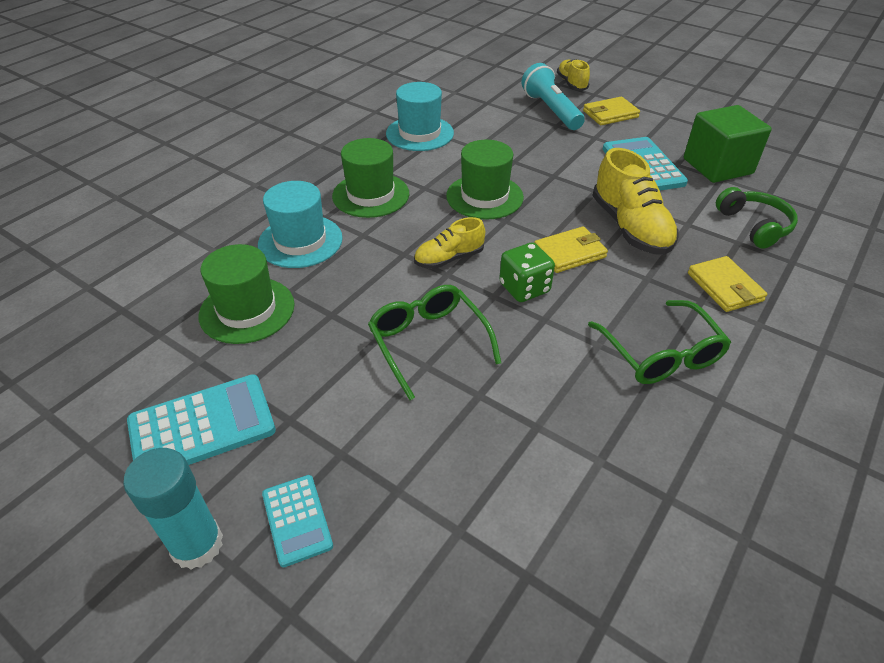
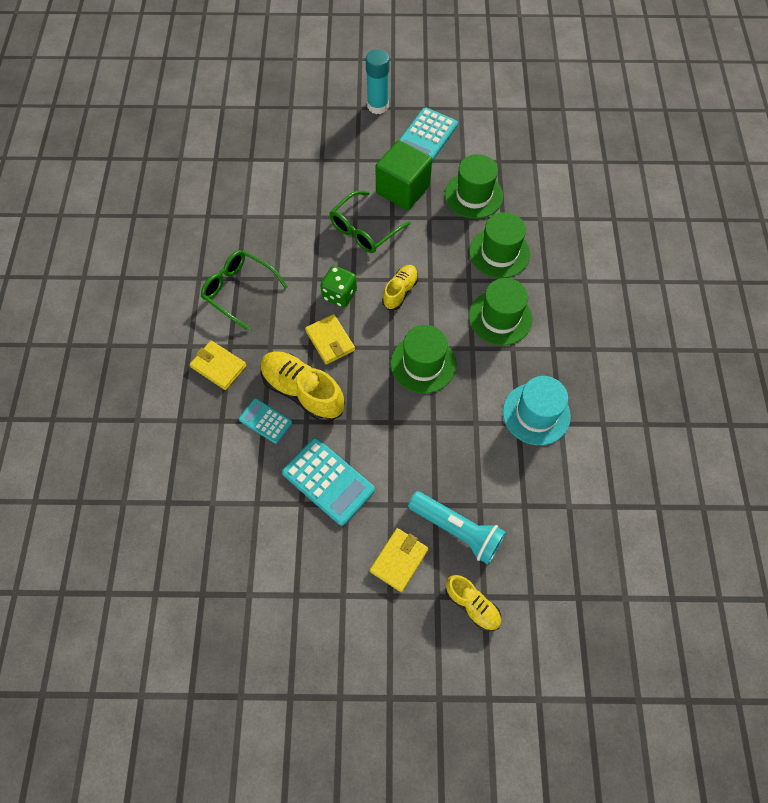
camera: 145 degrees right, 20 degrees up
turquoise hat [258,181,343,268] -> green hat [469,212,530,278]
turquoise calculator [262,475,333,567] -> turquoise calculator moved to [239,398,292,444]
green glasses [368,285,501,400] -> green glasses turned 105 degrees clockwise [329,191,411,253]
yellow wallet [534,226,608,273] -> yellow wallet turned 60 degrees counterclockwise [305,314,355,365]
green cube [684,105,772,183] -> green cube moved to [375,140,432,210]
green headphones [716,187,798,249] -> none

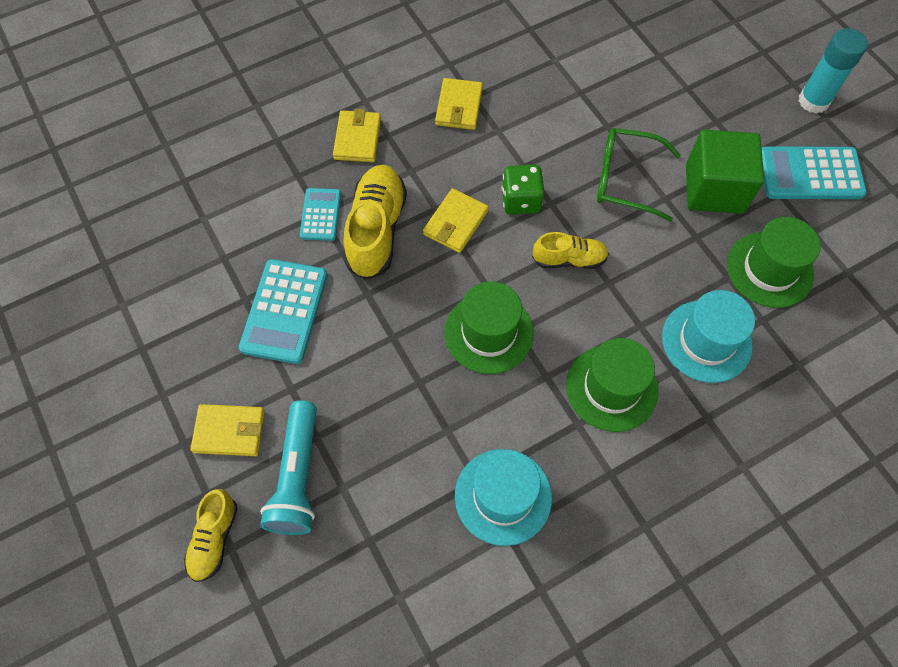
camera: 60 degrees right, 0 degrees up
green glasses [201,250,288,331] -> yellow wallet [435,78,483,130]
green hat [469,212,530,278] -> turquoise hat [662,290,755,383]

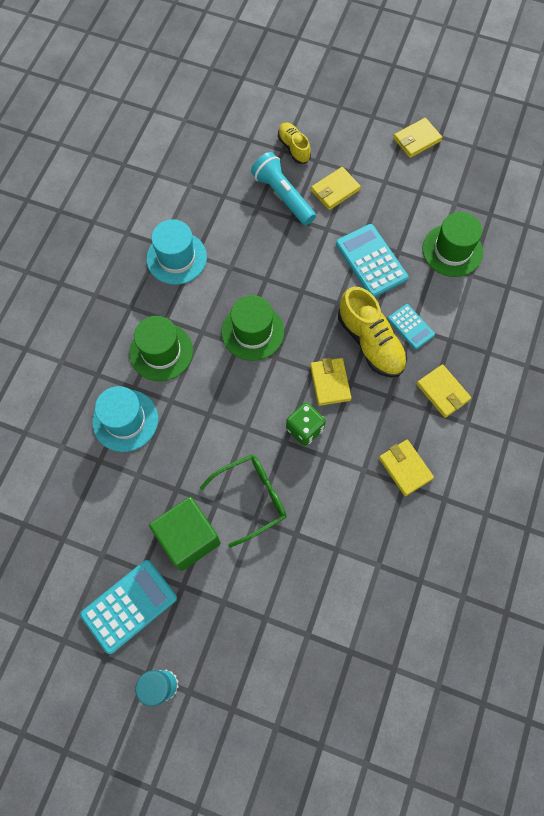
camera: 140 degrees right, 5 degrees up
yellow shoe [532,232,609,269] -> none
green hat [727,217,820,308] -> green hat moved to [423,212,483,277]
none -> yellow wallet [393,118,442,158]

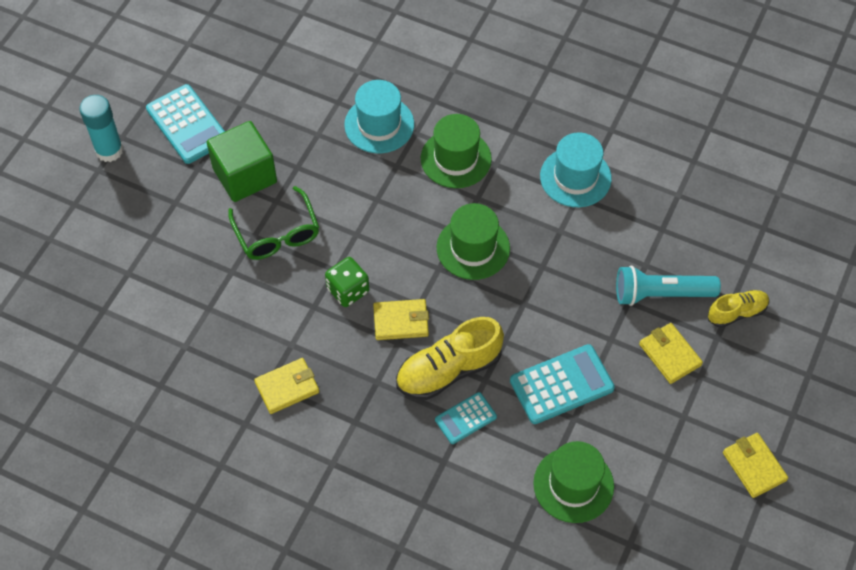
camera: 95 degrees right, 10 degrees down
turquoise flashlight [251,152,316,225] -> turquoise flashlight turned 150 degrees counterclockwise [616,266,721,306]
yellow wallet [417,364,471,418] -> none

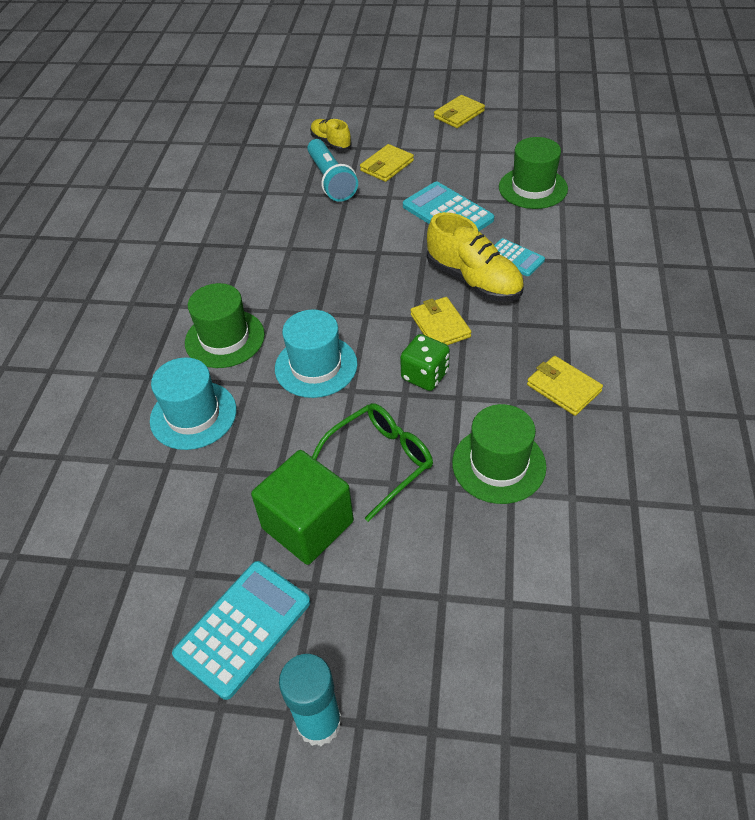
camera: 105 degrees left, 10 degrees down
green hat [437,203,510,280] -> green hat moved to [452,404,546,504]
turquoise hat [540,132,612,207] -> turquoise hat moved to [275,310,358,398]

